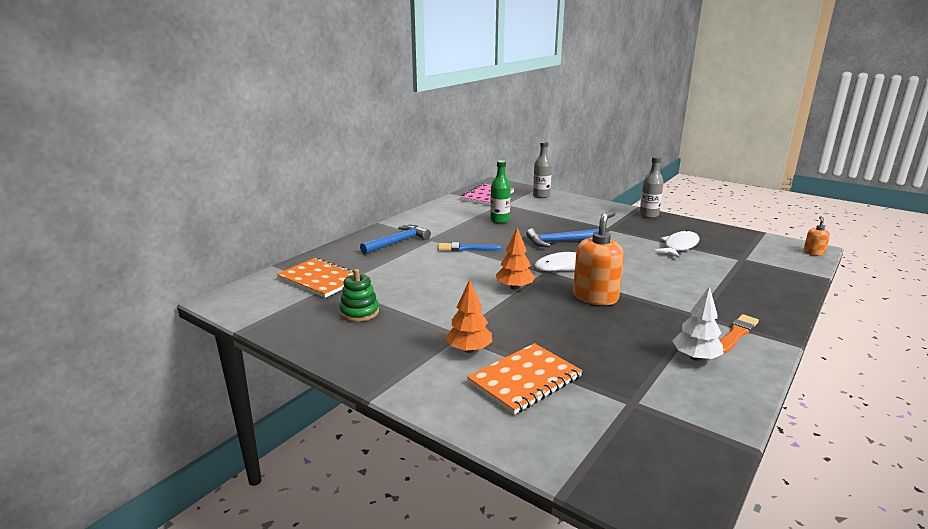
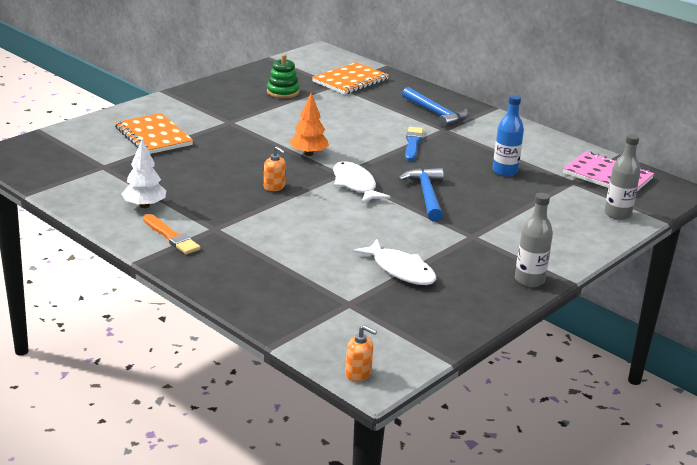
camera: 95 degrees right, 5 degrees up
orange tree [445,279,493,353] -> none
green bottle [490,160,511,224] -> blue bottle [493,95,524,176]
orange soap dispenser [573,210,624,305] -> orange soap dispenser [264,146,286,191], size x0.49

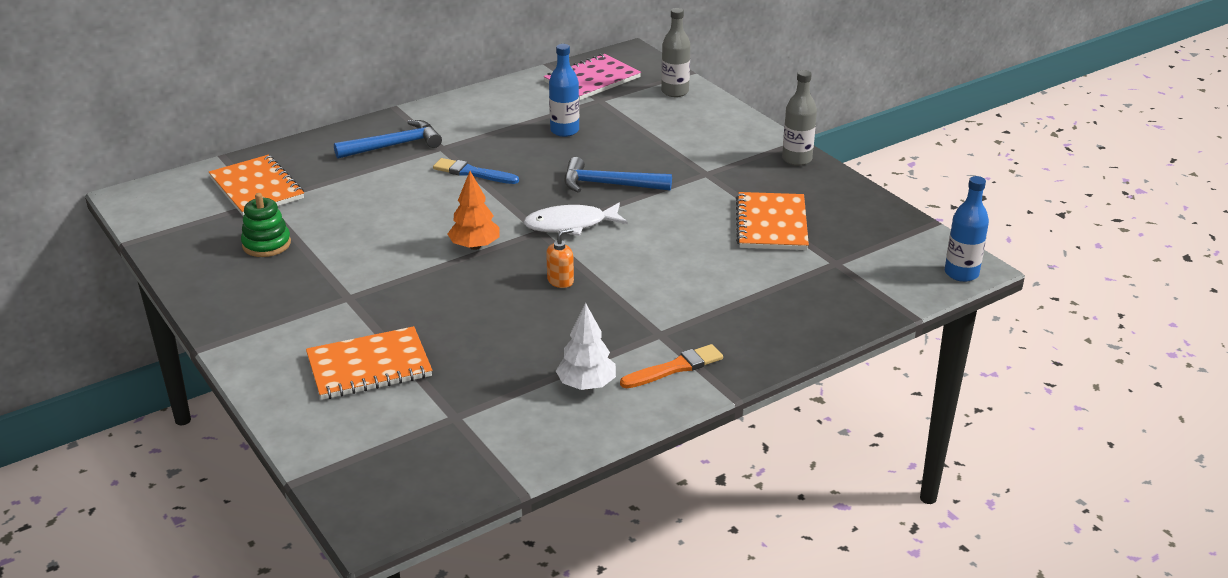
camera: 75 degrees left, 5 degrees up
orange soap dispenser [345,325,377,382] -> blue bottle [945,176,989,282]
white fish [353,240,436,285] -> orange notebook [736,192,809,250]

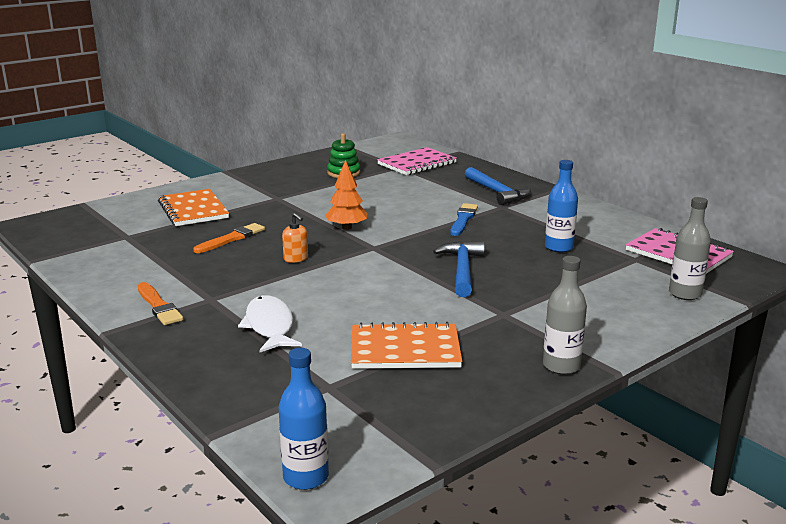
camera: 85 degrees right, 10 degrees down
orange notebook [209,155,304,216] -> pink notebook [377,147,457,175]
white fish [523,203,628,236] -> white fish moved to [238,295,302,352]
white tree [556,303,616,390] -> none
none -> orange brush [193,223,265,253]

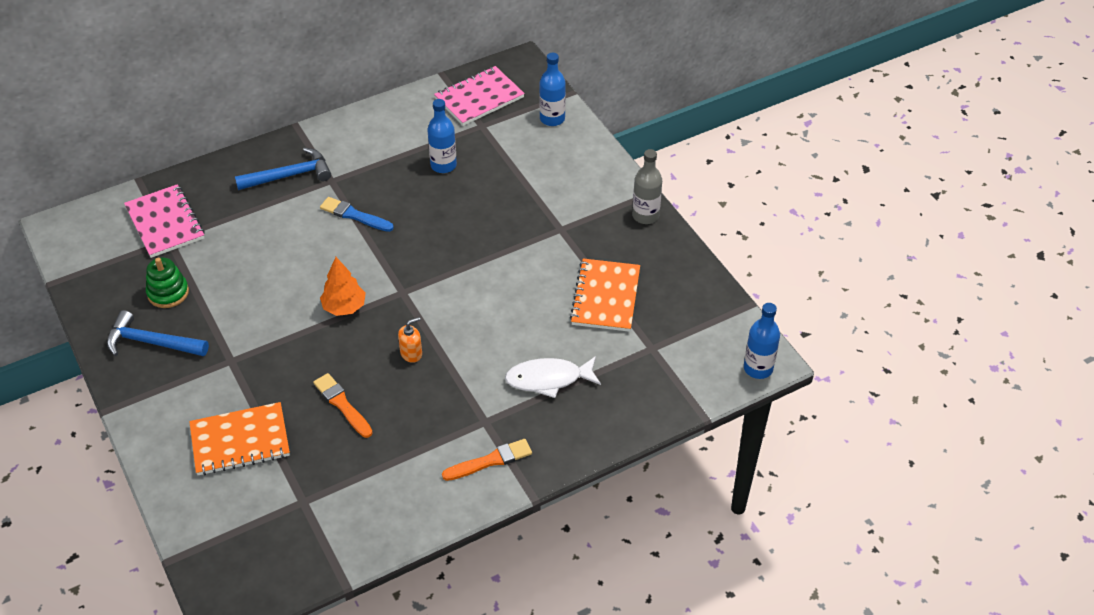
camera: 80 degrees left, 25 degrees up
blue hammer [433,241,485,297] -> blue hammer moved to [107,310,209,356]
grey bottle [669,197,711,300] -> blue bottle [539,53,566,126]

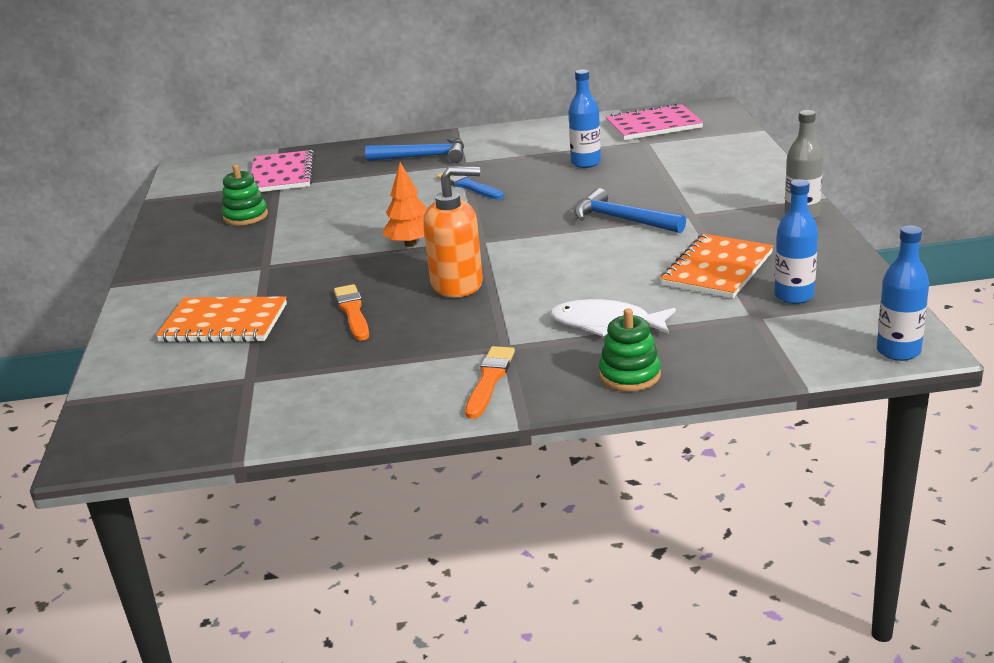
camera: 25 degrees right, 20 degrees down
blue hammer [107,310,209,356] -> blue hammer moved to [574,188,686,233]
orange soap dispenser [398,317,422,363] -> orange soap dispenser [423,166,483,298], size x2.04
orange brush [442,439,532,481] -> orange brush turned 75 degrees counterclockwise [465,346,515,419]
blue bottle [539,53,566,126] -> blue bottle moved to [774,179,818,304]
none -> green stacking toy [599,308,661,391]

